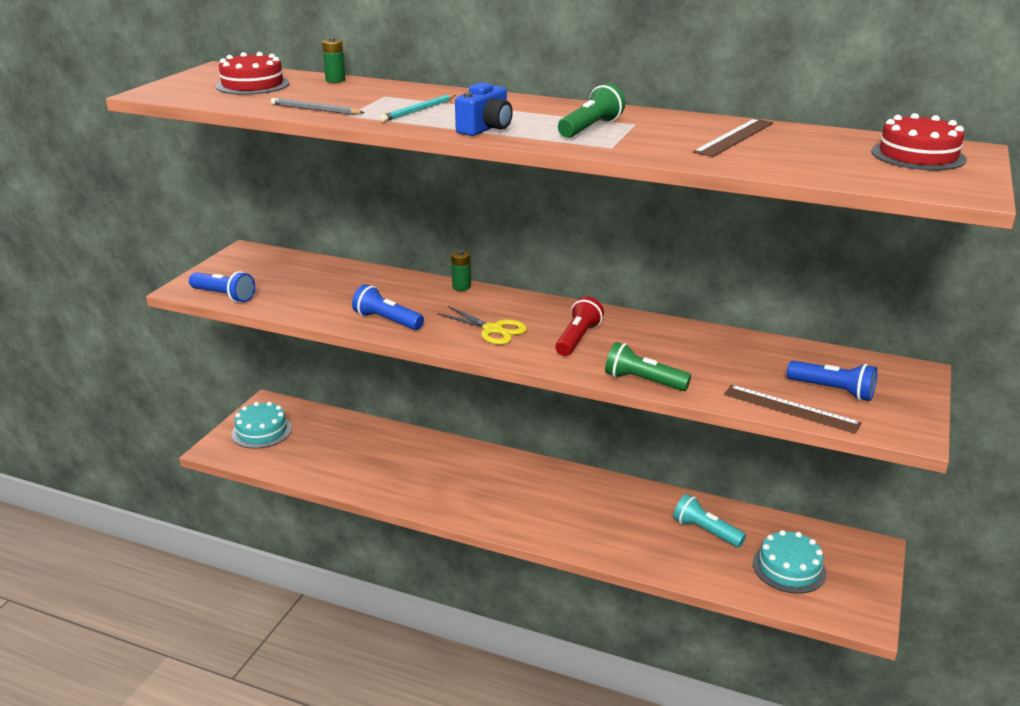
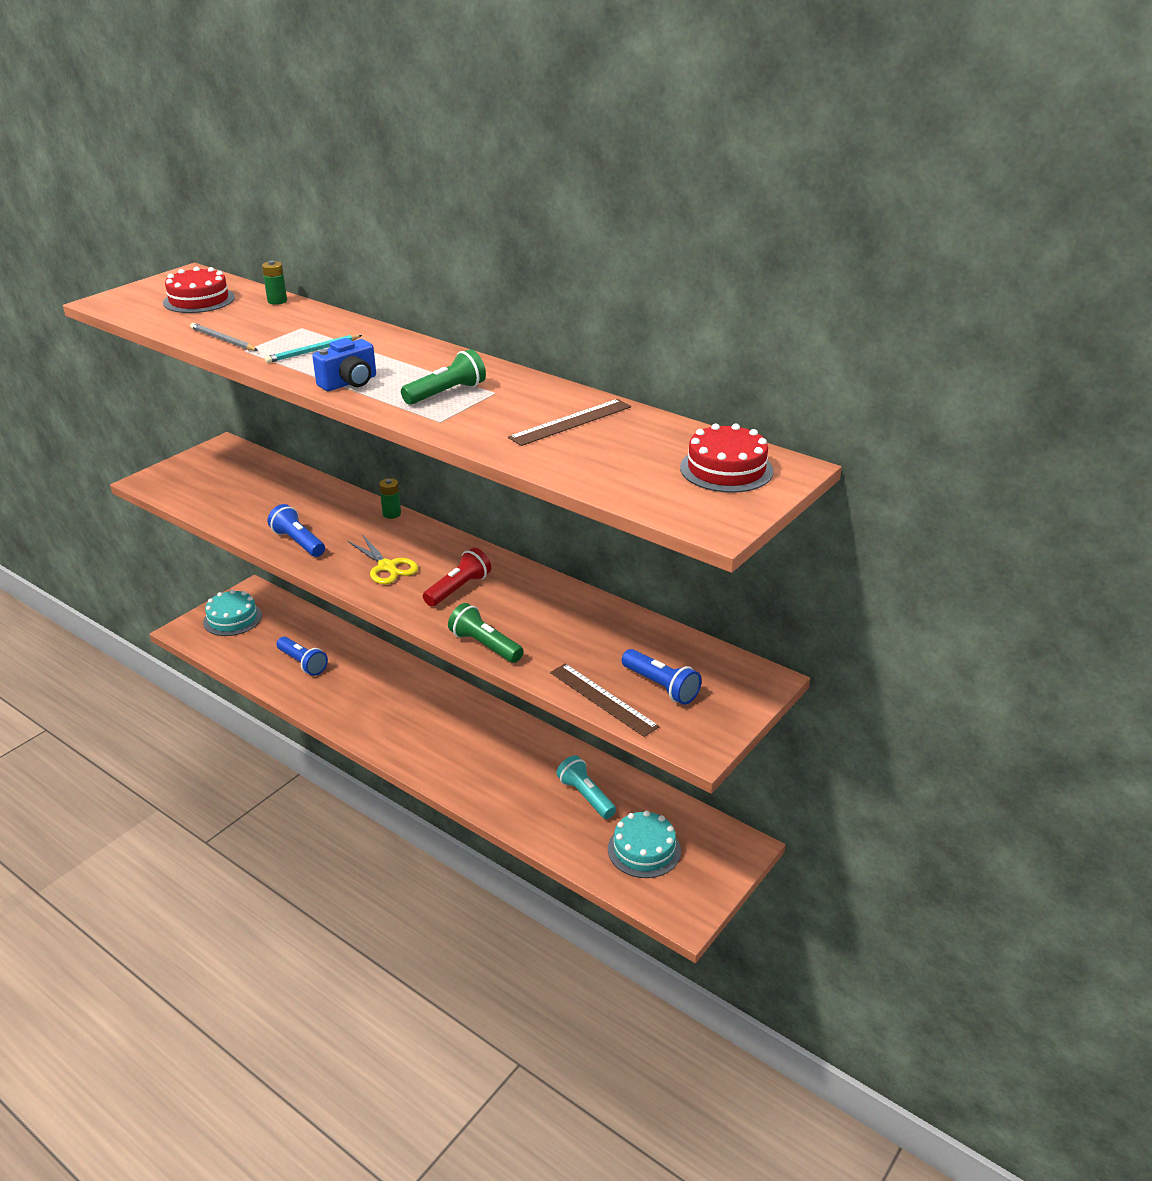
camera: 15 degrees right, 5 degrees up
blue flashlight [189,271,255,303] -> blue flashlight moved to [277,637,328,676]

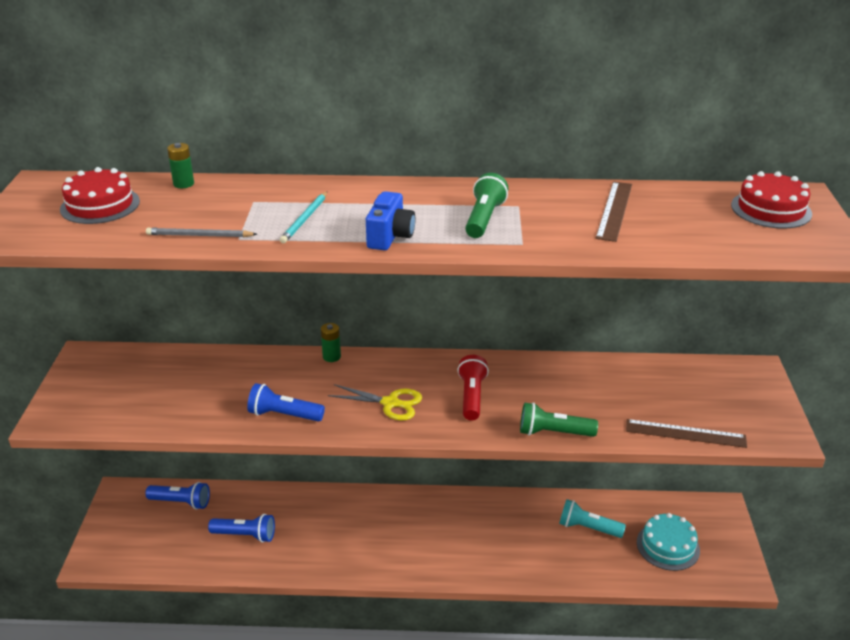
camera: 35 degrees left, 0 degrees up
turquoise cake [203,590,262,636] -> none
blue flashlight [622,649,702,705] -> blue flashlight moved to [145,482,210,509]

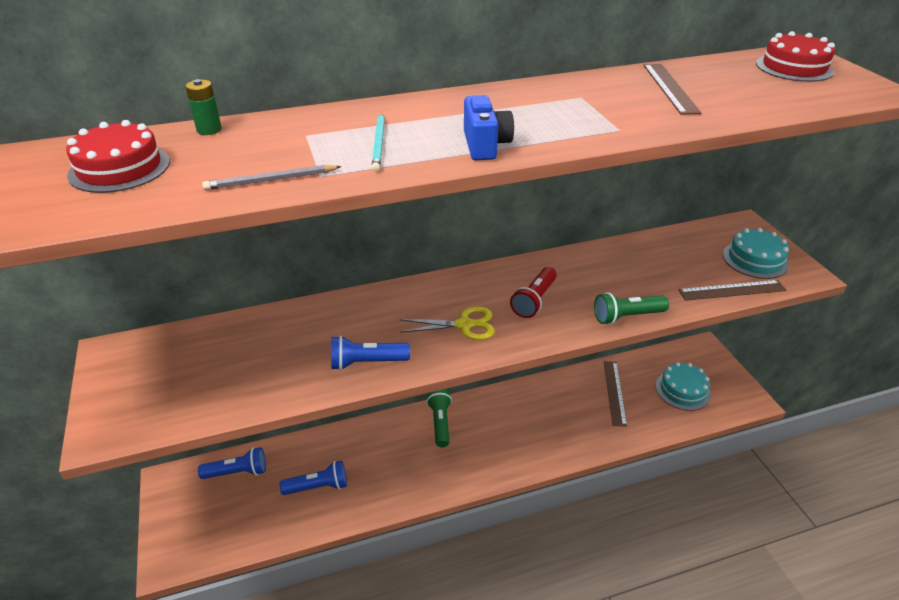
camera: 20 degrees left, 5 degrees up
green battery [321,323,341,362] -> none
red flashlight [457,355,489,421] -> red flashlight turned 135 degrees counterclockwise [510,267,557,318]
green flashlight [465,173,508,238] -> green flashlight moved to [426,389,452,447]
turquoise flashlight [559,499,626,538] -> brown ruler [604,361,627,427]
none -> turquoise cake [723,228,789,279]

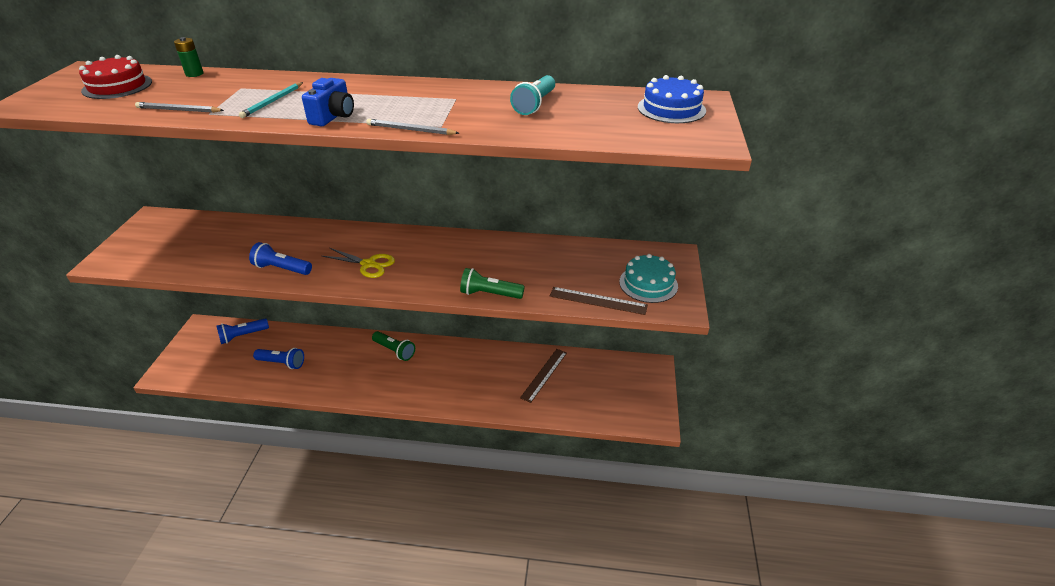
camera: 25 degrees right, 0 degrees up
blue flashlight [198,447,266,479] -> blue flashlight turned 135 degrees clockwise [217,319,269,344]
green flashlight [426,389,452,447] -> green flashlight turned 105 degrees clockwise [372,331,415,361]
red flashlight [510,267,557,318] -> none
brown ruler [643,64,701,115] -> turquoise flashlight [510,75,555,115]
turquoise cake [656,362,711,411] -> none
red cake [756,31,835,82] -> blue cake [638,75,706,123]
none -> grey pencil [366,119,459,135]

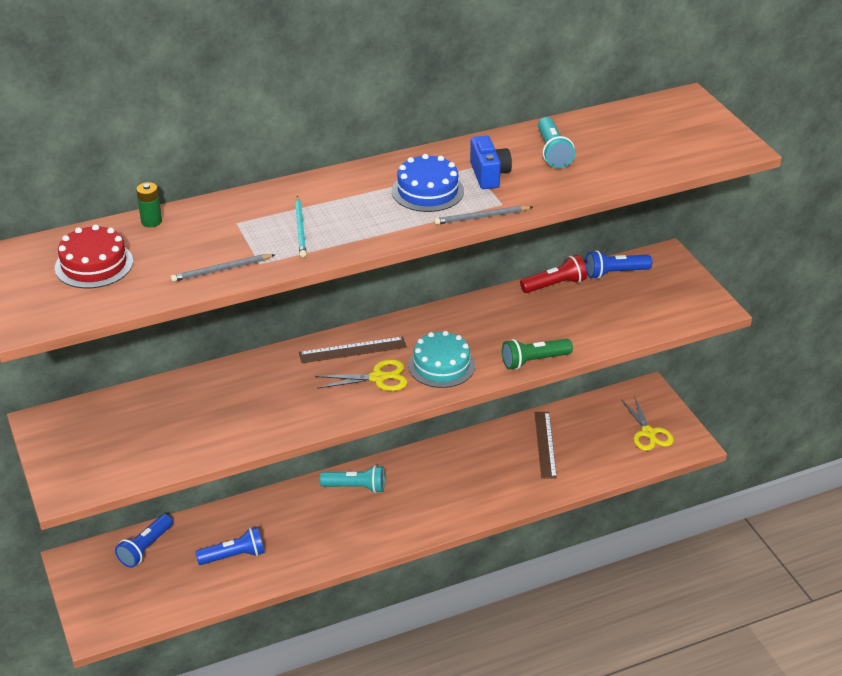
camera: 30 degrees left, 0 degrees up
blue flashlight [249,242,312,275] -> blue flashlight moved to [586,250,652,279]
blue camera [302,78,354,126] -> blue camera moved to [470,136,512,189]
green flashlight [372,331,415,361] -> turquoise flashlight [320,465,385,493]
brown ruler [550,287,648,315] -> brown ruler moved to [299,337,407,363]
turquoise cake [619,254,678,303] -> turquoise cake moved to [408,331,475,388]
blue cake [638,75,706,123] -> blue cake moved to [392,154,464,212]
none -> red flashlight [520,255,587,293]
none -> yellow scissors [621,396,674,451]

